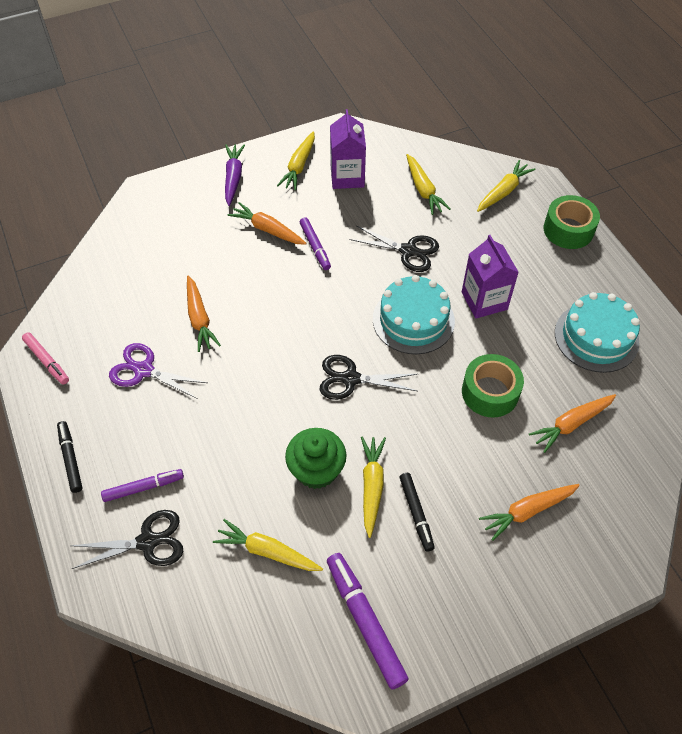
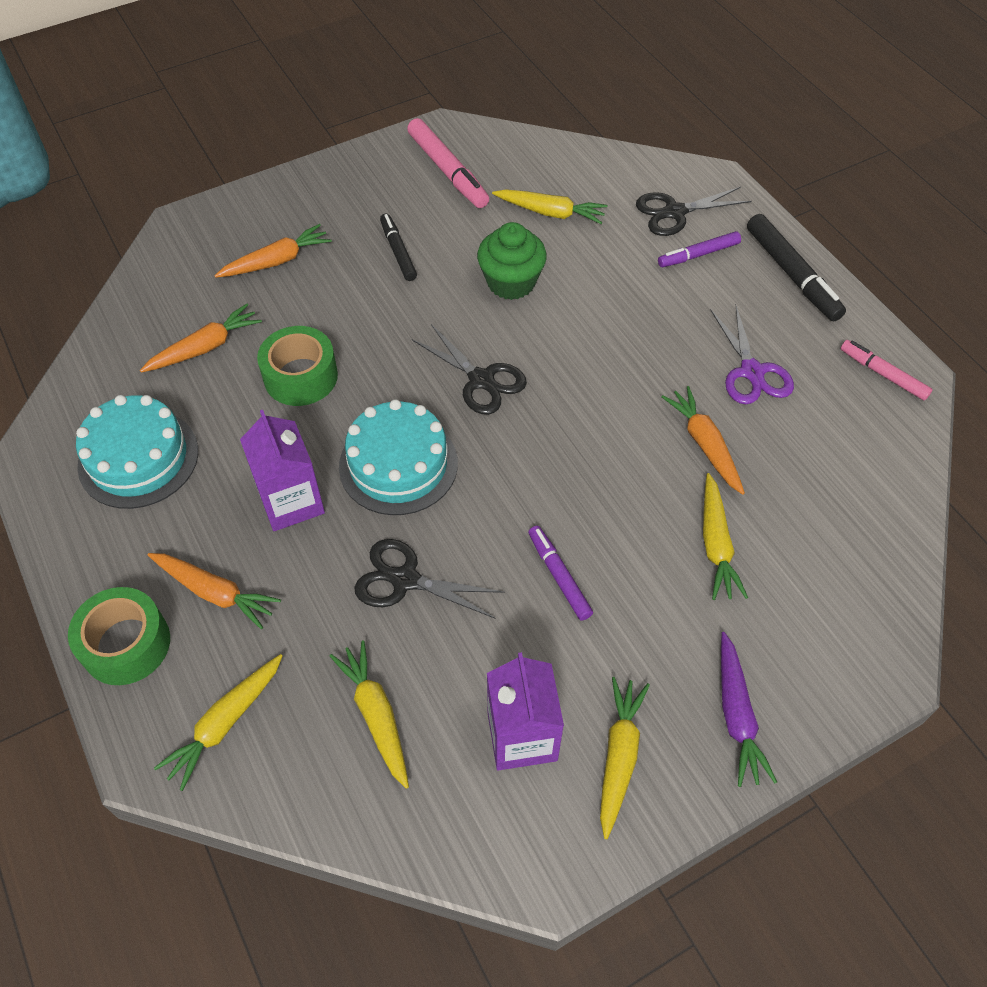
camera: 175 degrees right, 0 degrees up
black marker [57,421,82,493] -> black marker [747,214,846,321], size x1.60
purple scissors [109,343,207,399] -> purple scissors turned 60 degrees clockwise [711,306,794,404]
orange carrot [227,202,307,245] -> orange carrot moved to [148,553,281,629]
black scissors [320,355,417,400] -> black scissors turned 45 degrees clockwise [412,324,527,415]
purple marker [327,553,409,689] -> pink marker [407,118,489,208]
yellow carrot [361,437,386,538] -> yellow carrot moved to [703,473,748,600]

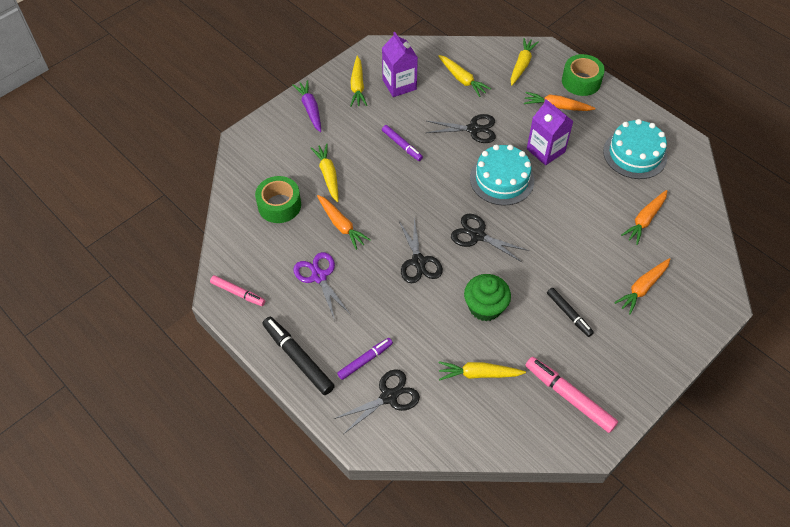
camera: 165 degrees right, 0 degrees up
green tape [257,326,338,406] -> green tape moved to [255,176,301,223]
none -> black scissors [399,217,443,283]

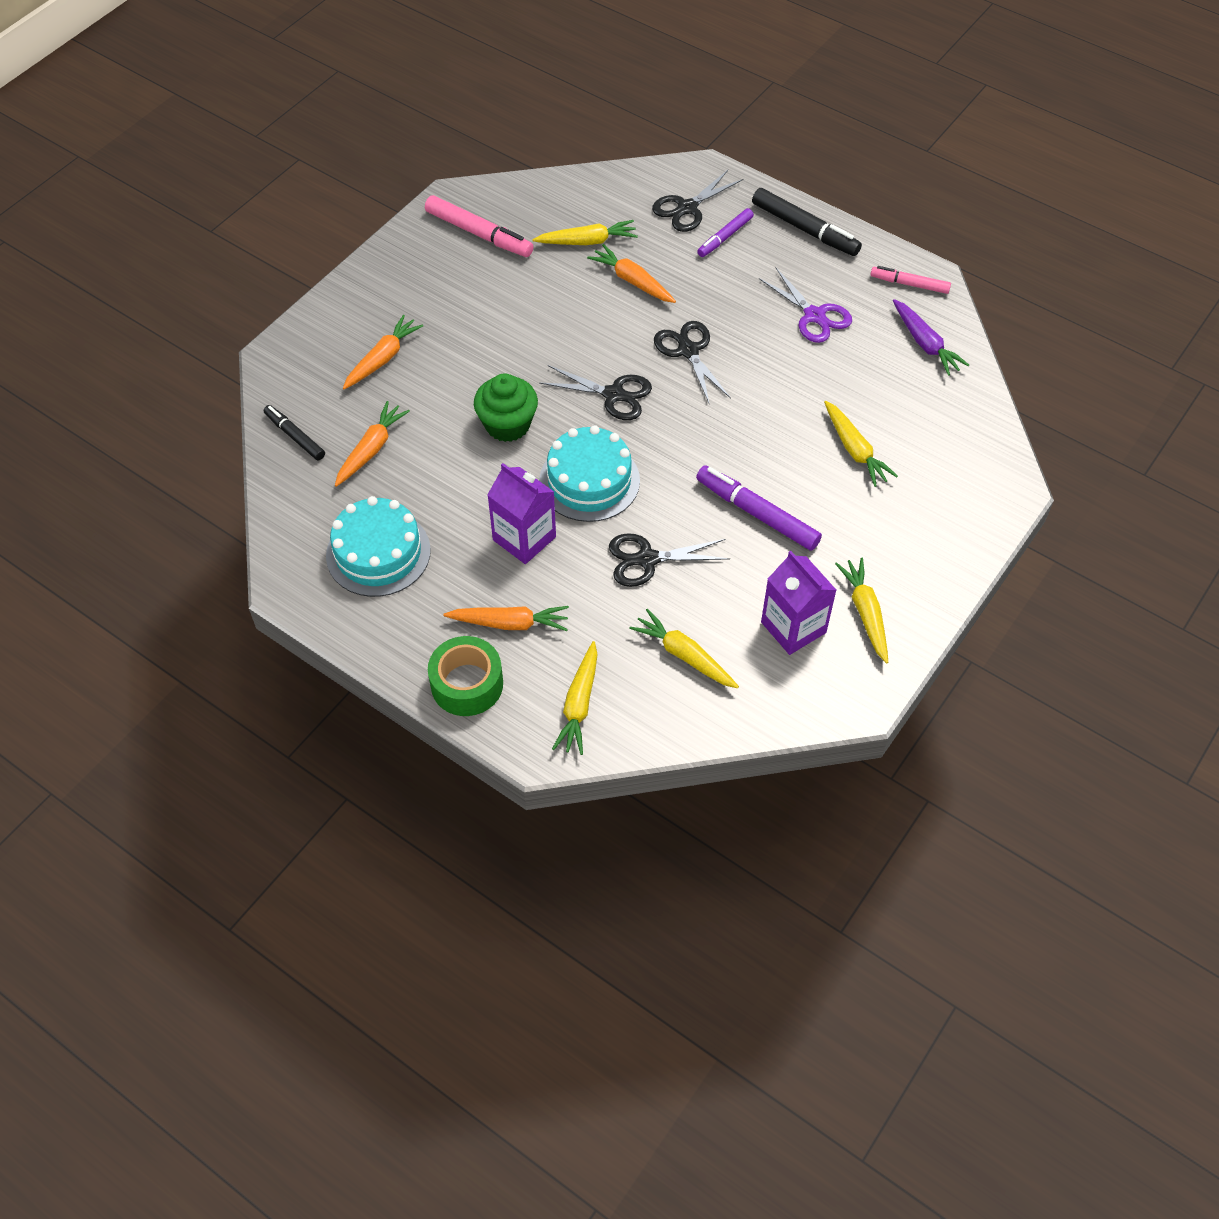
camera: 170 degrees right, 0 degrees up
green tape [255,176,301,223] -> none
purple carrot [292,80,321,132] -> purple carrot moved to [893,299,969,376]
orange carrot [317,195,371,250] -> orange carrot moved to [587,244,676,303]
purple marker [382,125,423,161] -> purple marker [696,465,822,551], size x1.60
green cupcake [464,274,511,321] -> green cupcake moved to [474,374,538,442]
black marker [547,288,594,337] -> black marker moved to [264,405,325,460]

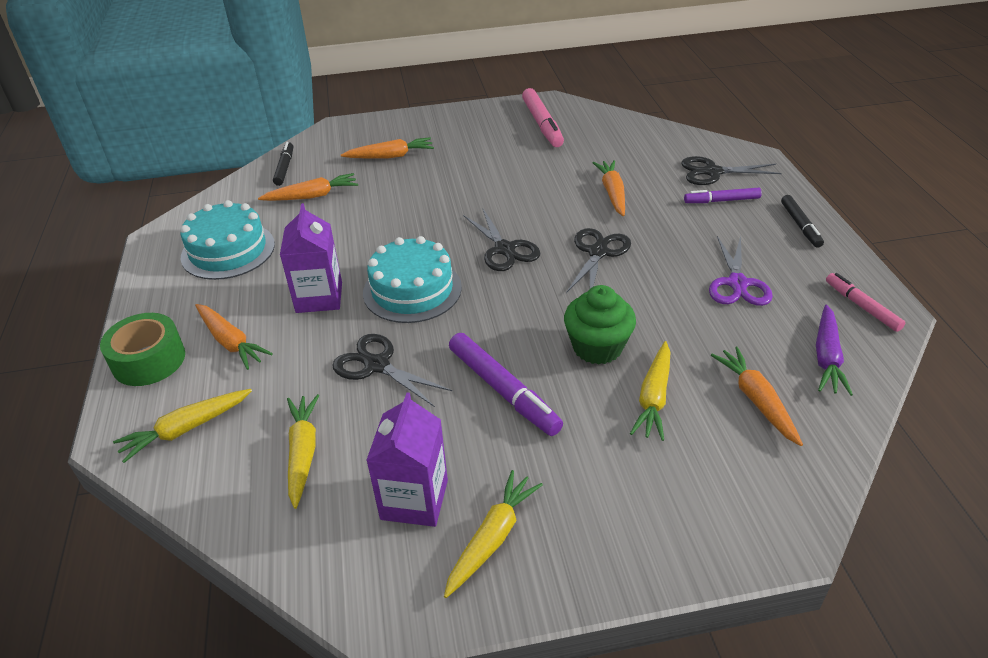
camera: 45 degrees right, 15 degrees down
green cupcake [474,374,538,442] -> green cupcake moved to [564,285,636,365]
yellow carrot [532,220,638,245] -> none
purple marker [696,465,822,551] -> purple marker turned 150 degrees clockwise [449,333,563,436]
black marker [752,188,862,256] -> black marker [781,195,824,248], size x0.63
none -> orange carrot [711,346,803,446]

